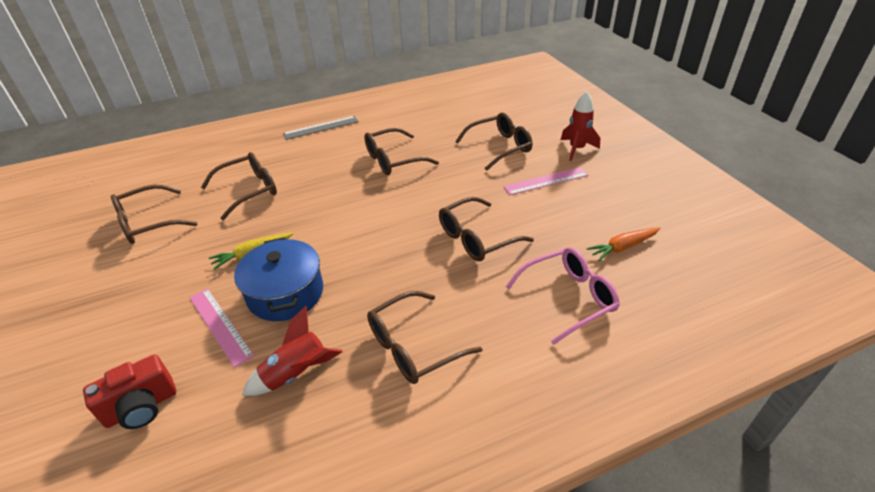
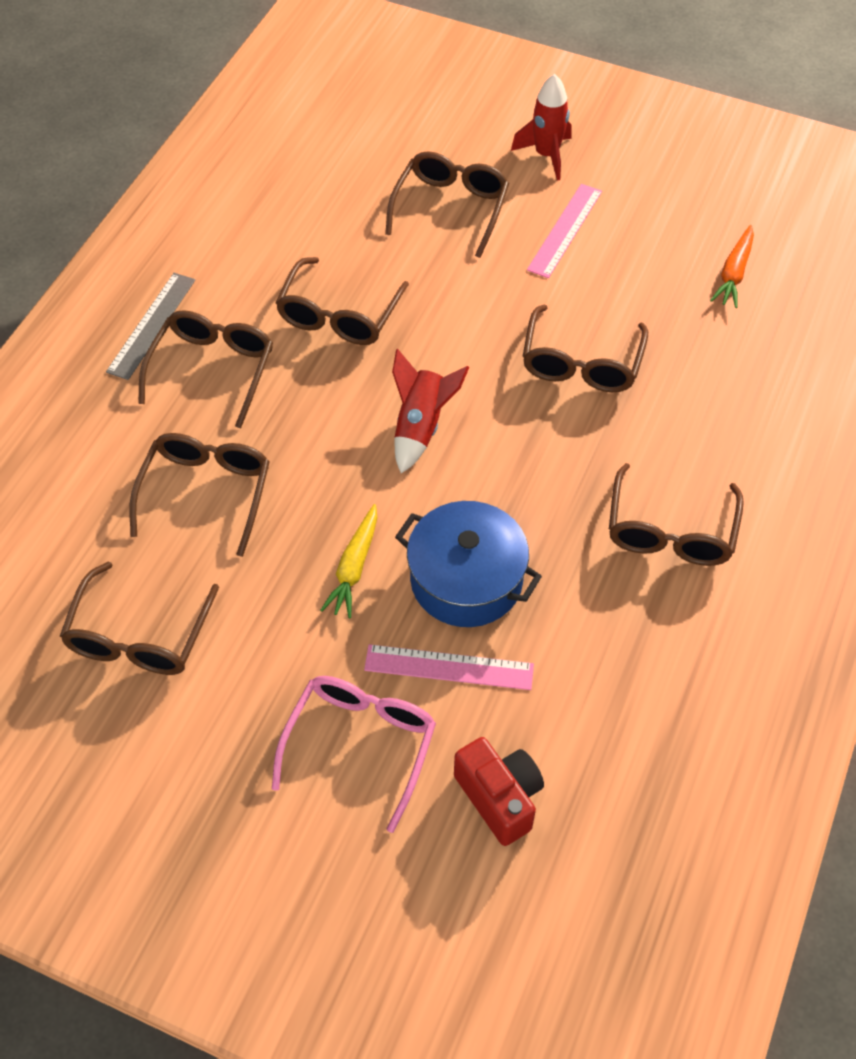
camera: 45 degrees left, 15 degrees up
red camera [83,355,176,429] -> red camera turned 45 degrees counterclockwise [454,737,544,846]
red rocket [242,306,343,396] -> red rocket moved to [392,349,469,473]
pink glasses [506,247,620,345] -> pink glasses moved to [272,676,436,833]
none -> brown glasses [138,310,273,428]

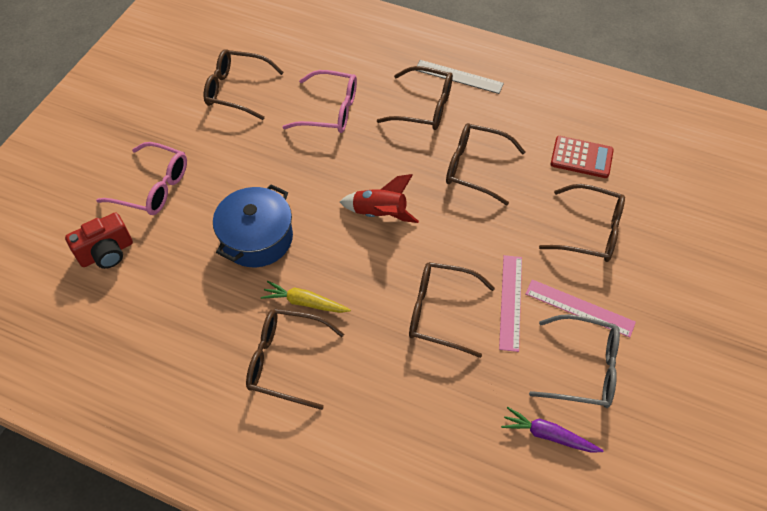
camera: 90 degrees right, 0 degrees up
brown glasses [129,433,270,557] -> pink glasses [283,70,357,133]
yellow carrot [320,504,377,618] -> yellow carrot moved to [261,281,351,313]
pink ruler [364,644,534,690] -> pink ruler moved to [499,255,522,352]
red rocket [511,74,572,181] -> none
orange carrot [710,225,754,308] -> purple carrot [501,407,603,453]
none -> grey glasses [529,314,620,408]
none -> red calculator [550,136,614,178]

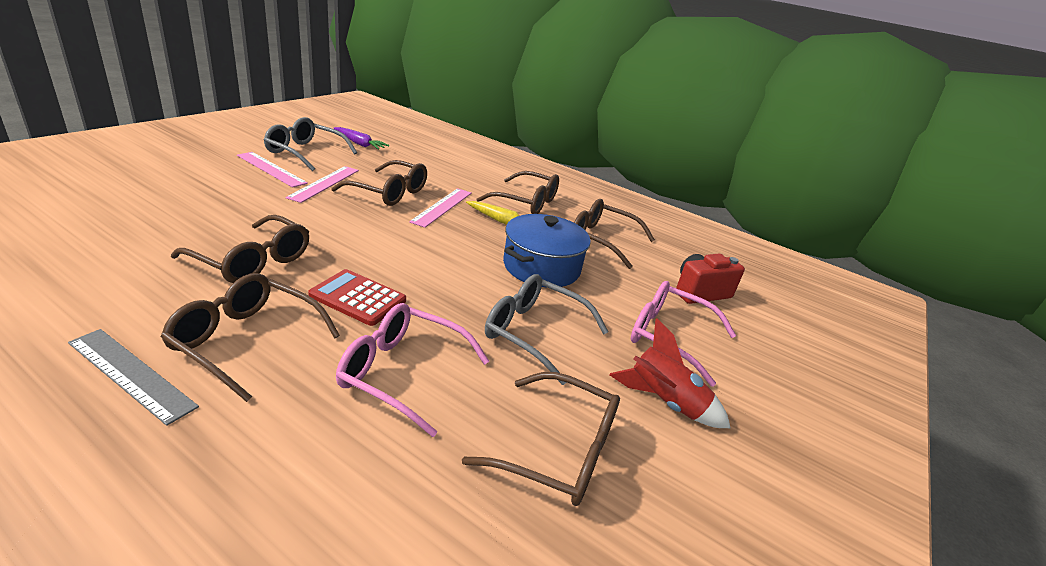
camera: 175 degrees left, 25 degrees down
red rocket [340,174,419,223] -> red rocket moved to [610,318,730,428]
brown glasses [539,184,625,262] -> brown glasses moved to [574,199,655,269]
red calculator [550,136,614,178] -> red calculator moved to [308,269,406,326]
none -> pink ruler [409,188,472,227]
none -> grey glasses [485,274,609,385]

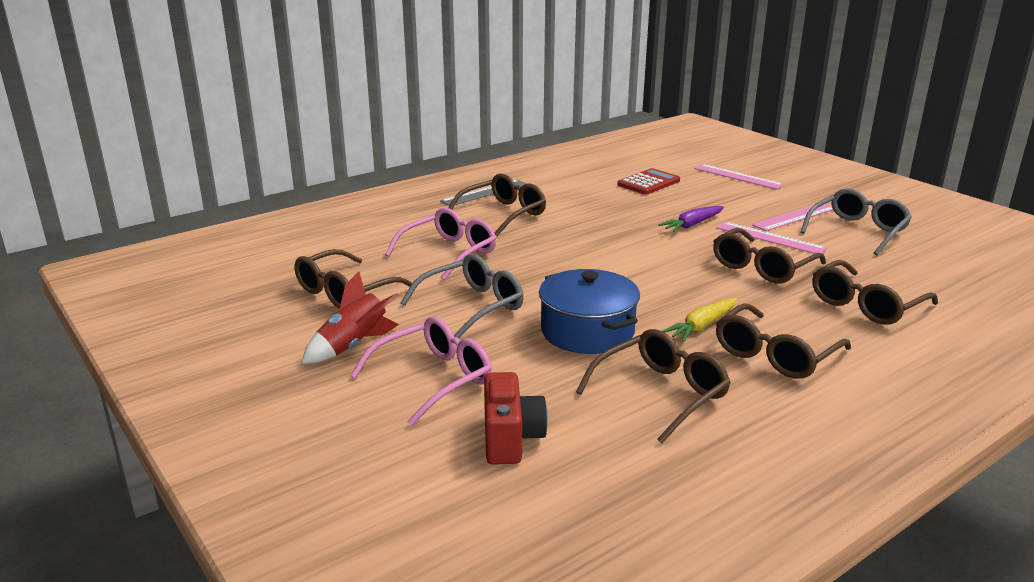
camera: 115 degrees right, 5 degrees down
brown glasses [171,215,309,283] -> brown glasses moved to [812,260,938,325]
red calculator [308,269,406,326] -> red calculator moved to [617,168,680,195]
purple carrot [334,127,390,150] -> purple carrot moved to [659,206,724,232]
pink ruler [409,188,472,227] -> pink ruler moved to [694,164,785,189]

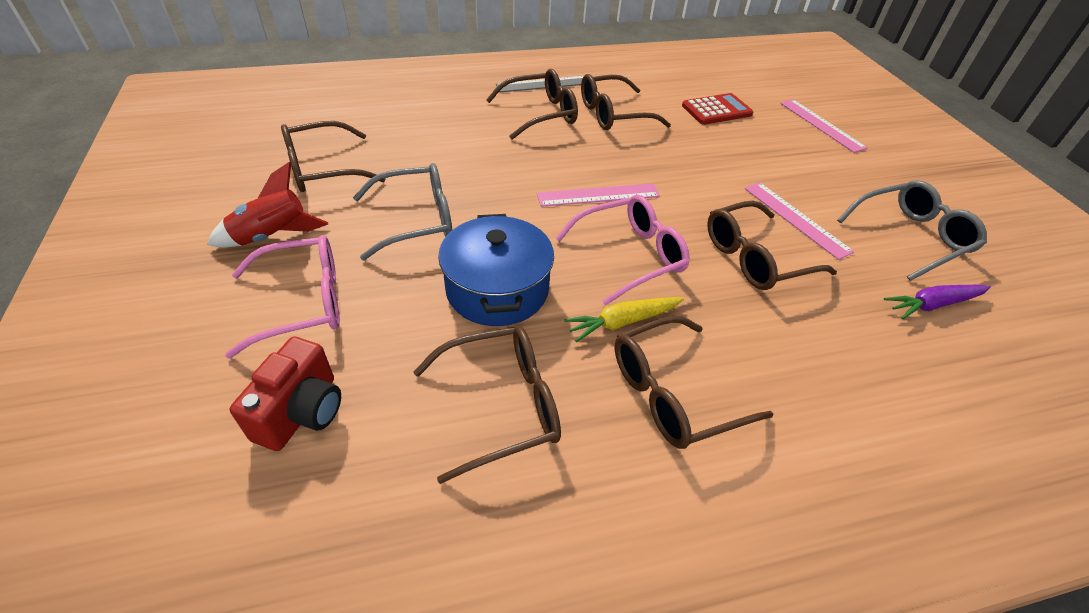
camera: 20 degrees right, 20 degrees up
pink glasses [385,208,496,280] -> pink glasses moved to [555,195,689,305]
purple carrot [659,206,724,232] -> purple carrot moved to [884,285,991,319]
pink ruler [752,204,833,231] -> pink ruler moved to [537,184,660,207]
brown glasses [812,260,938,325] -> brown glasses moved to [581,74,671,130]

